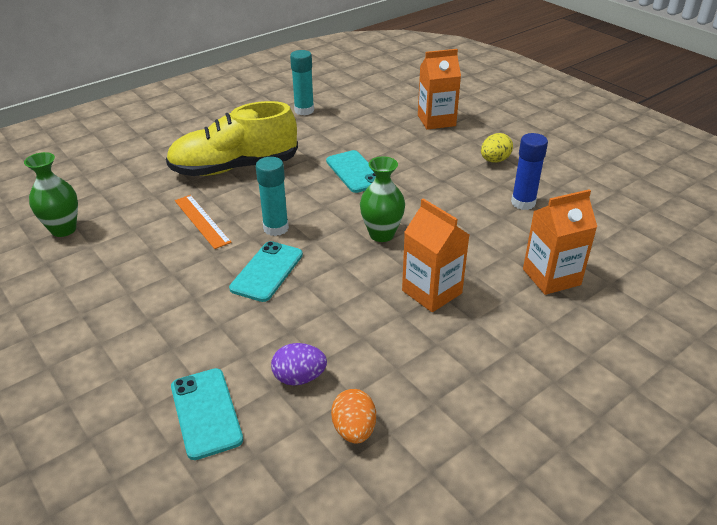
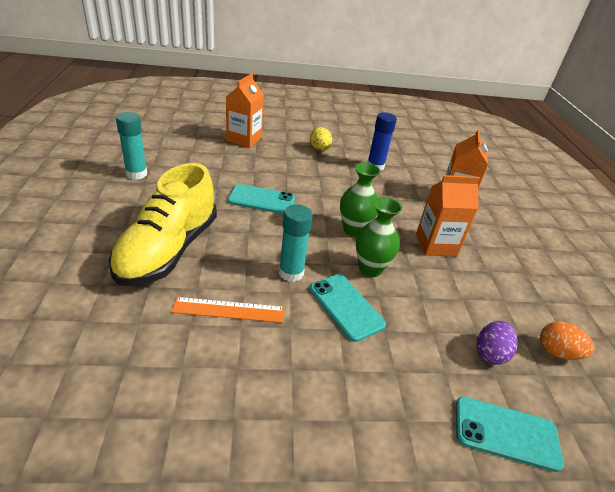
camera: 60 degrees left, 0 degrees up
green vase [24,152,78,237] -> green vase moved to [356,197,402,277]

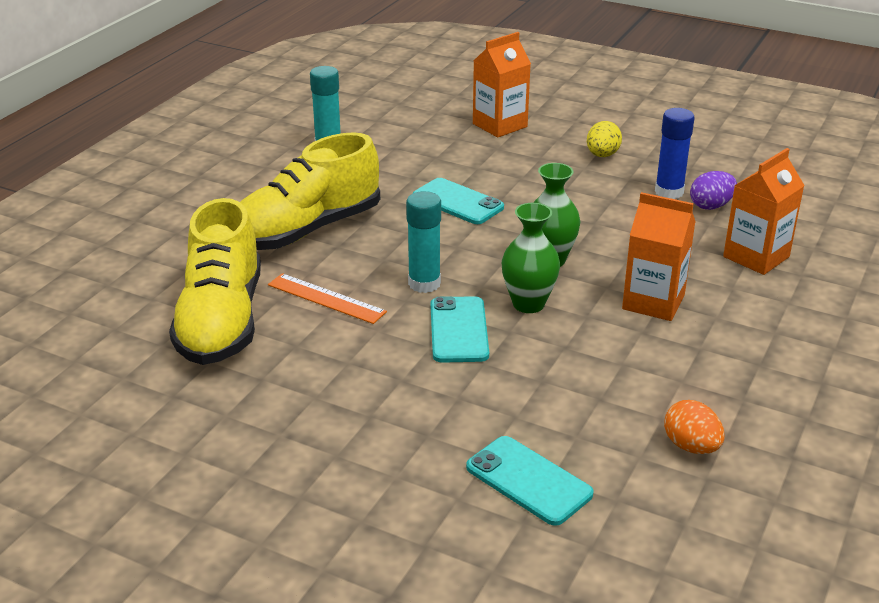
camera: 35 degrees right, 5 degrees down
purple egg [476,321,518,365] -> purple egg moved to [690,171,737,210]
none -> yellow shoe [169,198,261,365]

